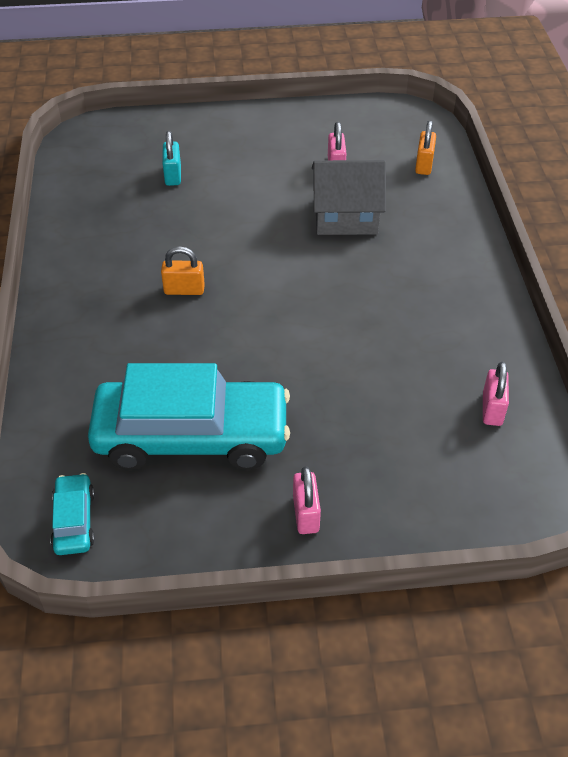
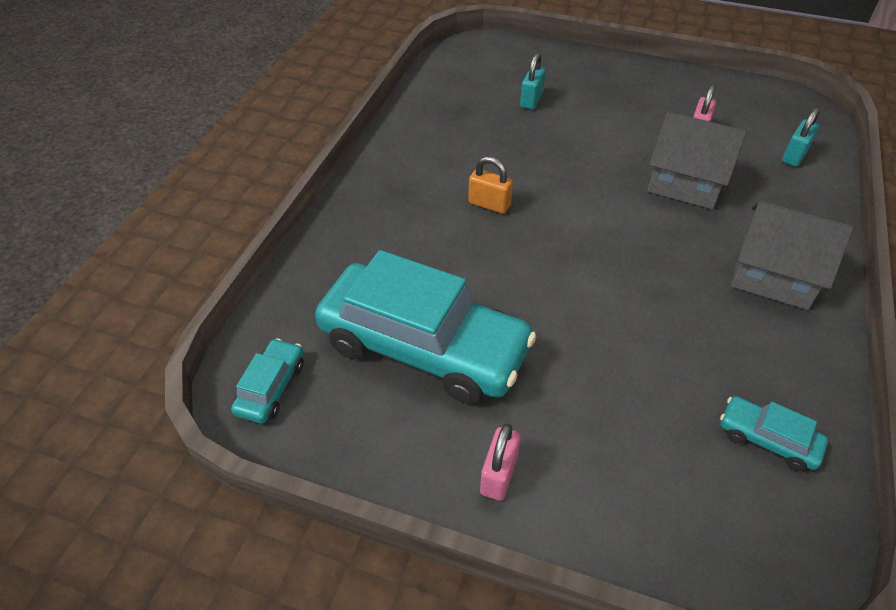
camera: 25 degrees right, 0 degrees up
orange padlock [415,120,436,175] -> turquoise padlock [782,107,820,167]
pink padlock [483,362,509,426] -> turquoise car [720,396,828,471]
none -> grey house [731,201,853,310]

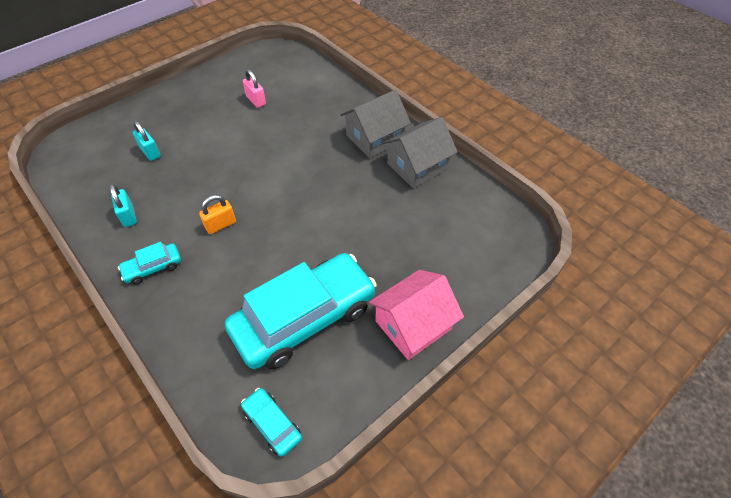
camera: 60 degrees left, 5 degrees up
pink padlock [480,423,521,501] -> pink house [369,270,464,360]
grey house [647,112,747,209] -> grey house moved to [382,117,457,188]
turquoise car [720,396,828,471] -> turquoise car moved to [118,242,181,285]
turquoise padlock [782,107,820,167] -> turquoise padlock moved to [110,184,137,227]

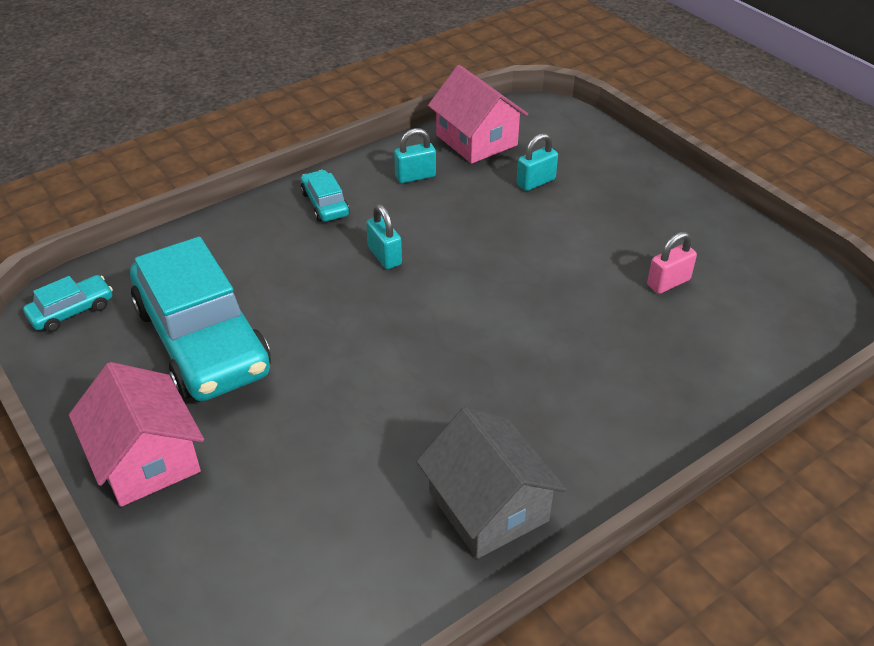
camera: 95 degrees right, 10 degrees down
orange padlock [199,195,236,234] -> turquoise padlock [366,204,402,269]
grey house [340,90,411,158] -> none
none -> pink house [428,65,528,164]

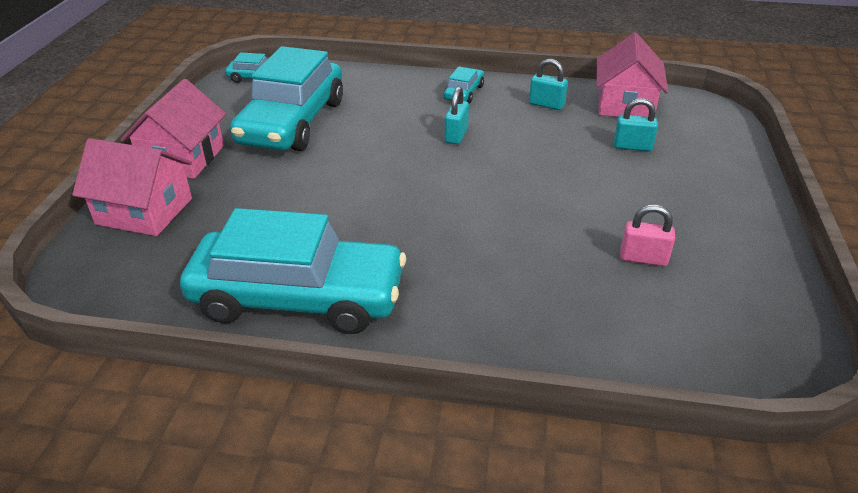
camera: 45 degrees right, 5 degrees down
grey house [416,407,567,559] -> turquoise car [180,208,406,334]
none -> pink house [72,138,192,236]

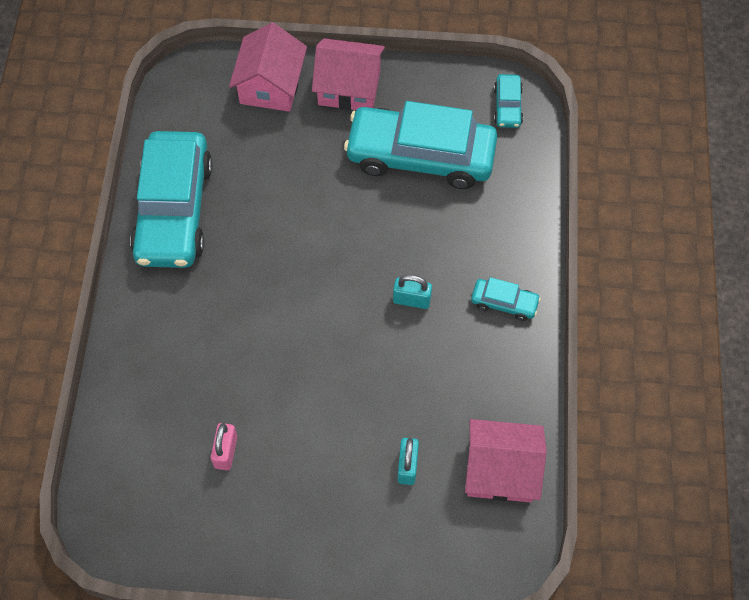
camera: 85 degrees right, 25 degrees up
turquoise padlock [529,59,568,110] -> none

